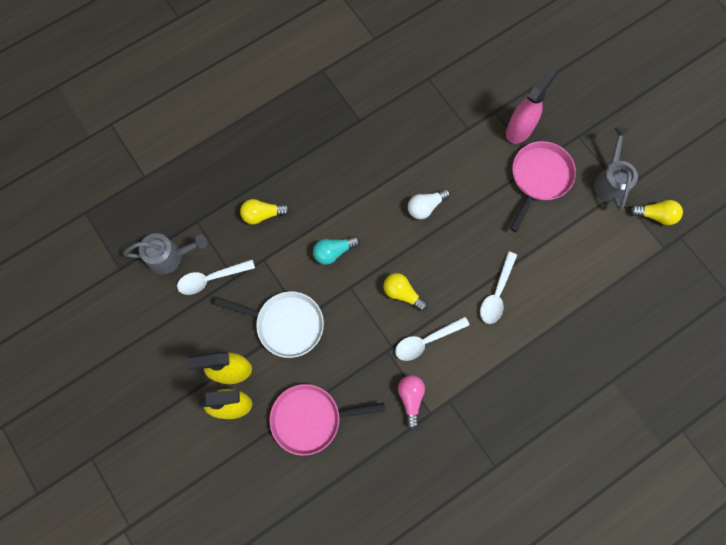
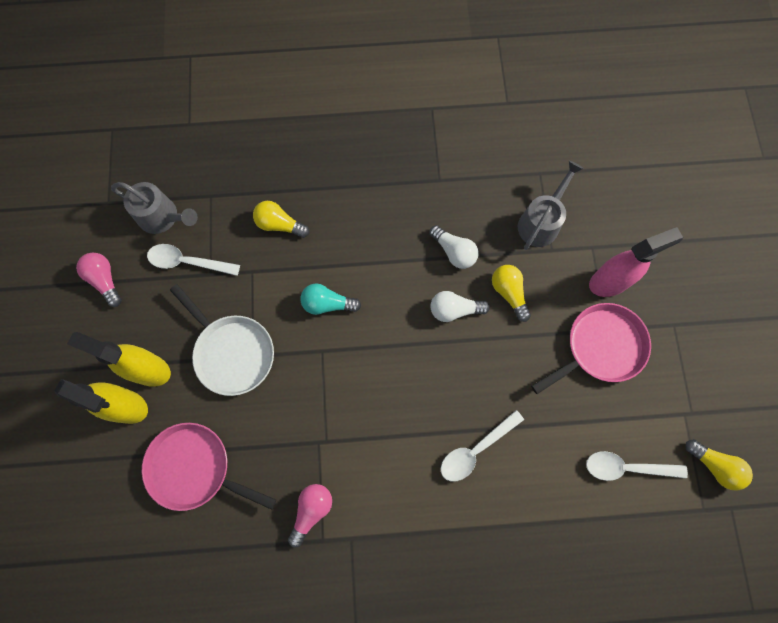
camera: 30 degrees right, 0 degrees up
yellow light bulb [383,273,428,311] -> yellow light bulb moved to [492,265,531,322]
white spoon [395,317,469,361] -> white spoon moved to [586,451,688,481]
grey watering can [594,127,638,210] -> grey watering can moved to [518,161,584,250]
none -> pink light bulb [76,253,122,307]
none -> white light bulb [429,225,479,269]

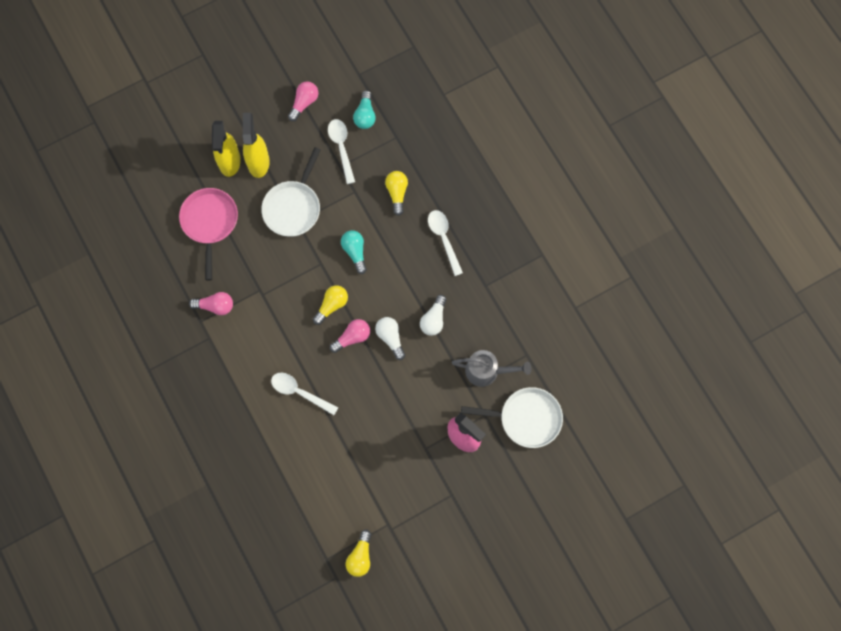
camera: 65 degrees right, 0 degrees up
grey watering can [111,182,198,234] -> turquoise light bulb [353,90,376,129]
yellow light bulb [492,265,531,322] -> yellow light bulb moved to [313,285,348,325]
pink pan [531,303,651,394] -> none
white spoon [586,451,688,481] -> white spoon moved to [428,210,463,276]
none -> pink light bulb [330,319,370,353]
none -> white pan [461,387,563,448]

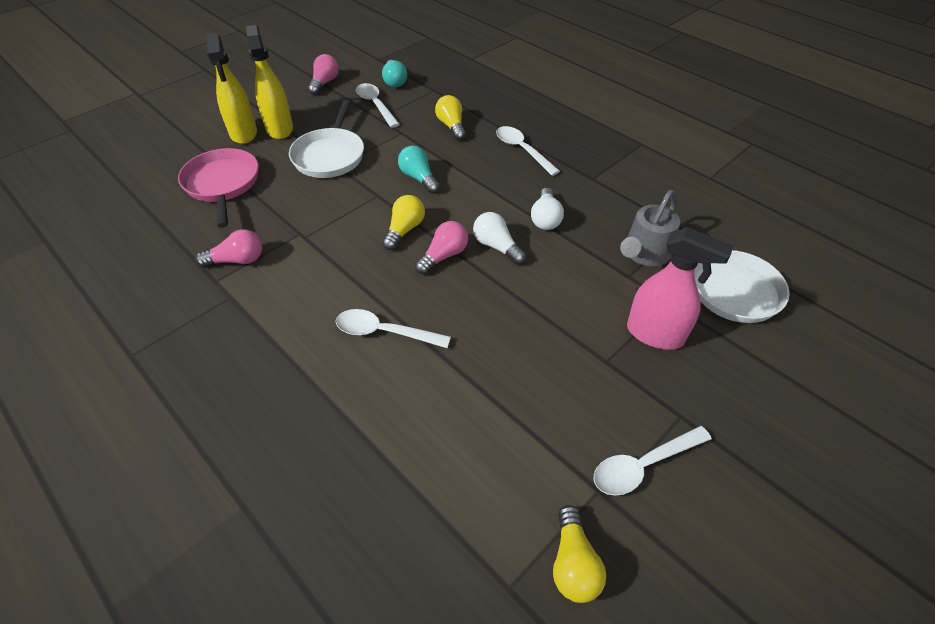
camera: 15 degrees left, 25 degrees down
grey watering can [452,350,532,387] -> grey watering can turned 135 degrees clockwise [620,190,680,266]
none -> white spoon [594,426,712,496]

